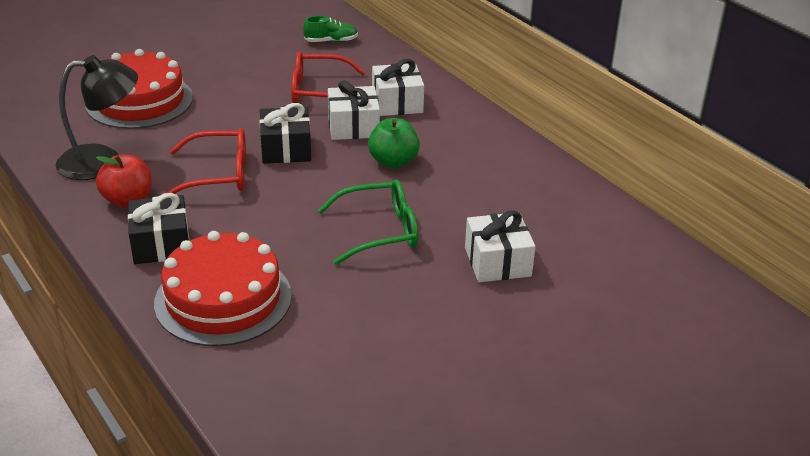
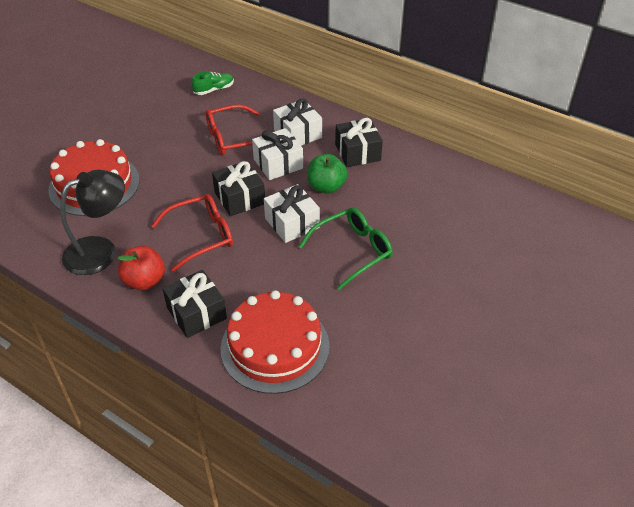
camera: 20 degrees left, 10 degrees up
white gift [465,210,536,282] -> white gift moved to [264,184,320,243]
none -> black gift [335,118,383,167]

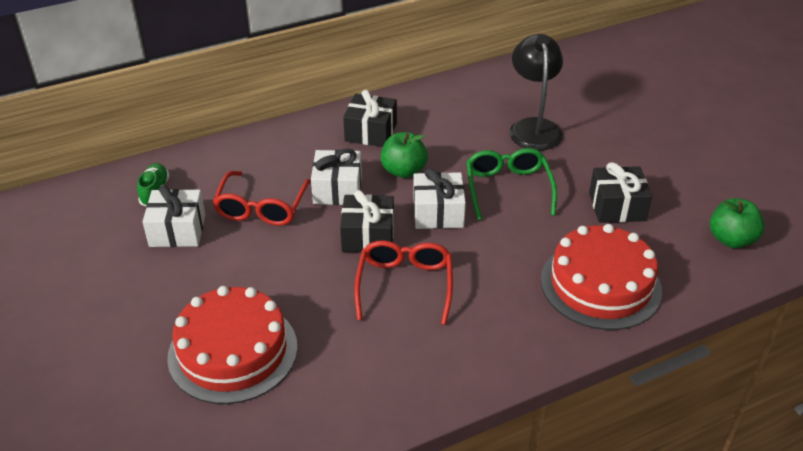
camera: 60 degrees left, 5 degrees down
black lamp [60,170,125,275] -> black lamp moved to [509,34,563,151]
red apple [118,246,165,290] -> none
black gift [162,270,227,338] -> black gift moved to [589,162,652,223]
white gift [273,98,322,146] -> white gift moved to [143,185,205,247]
none -> green apple [710,198,765,248]

